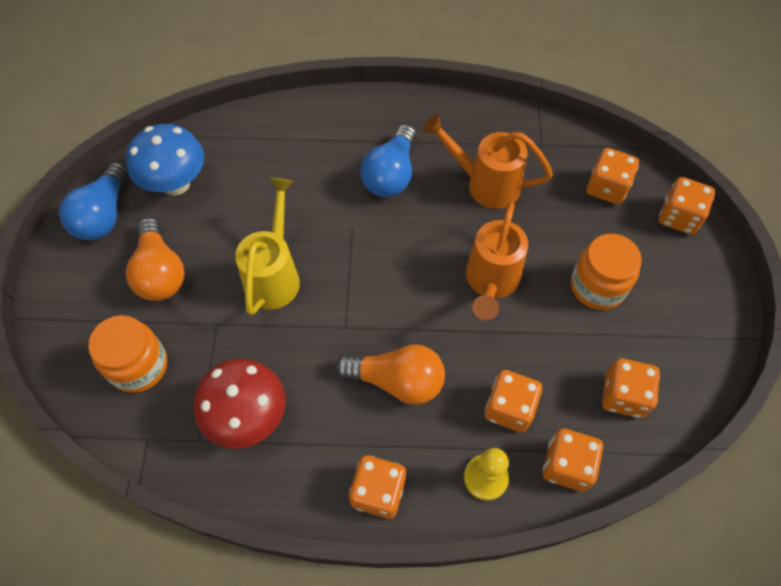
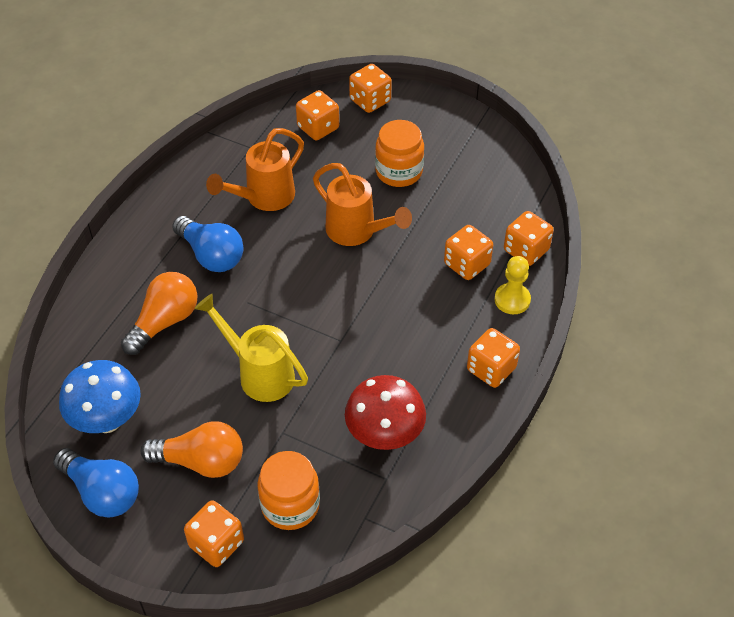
camera: 65 degrees left, 10 degrees down
orange light bulb [335,344,445,405] -> orange light bulb moved to [121,272,198,355]
orange dice [602,358,660,418] -> orange dice moved to [184,500,244,567]

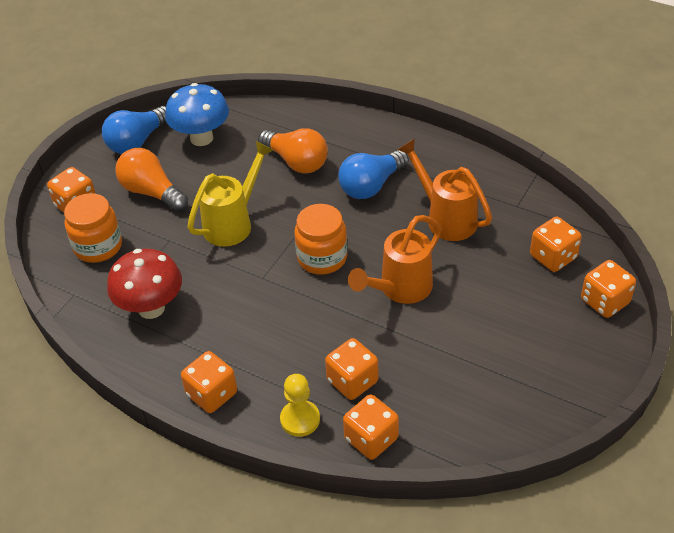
camera: 95 degrees right, 5 degrees down
orange light bulb [141,422,243,478] -> orange light bulb turned 120 degrees clockwise [115,148,188,212]
orange jar [375,120,424,187] -> orange jar moved to [294,204,347,274]

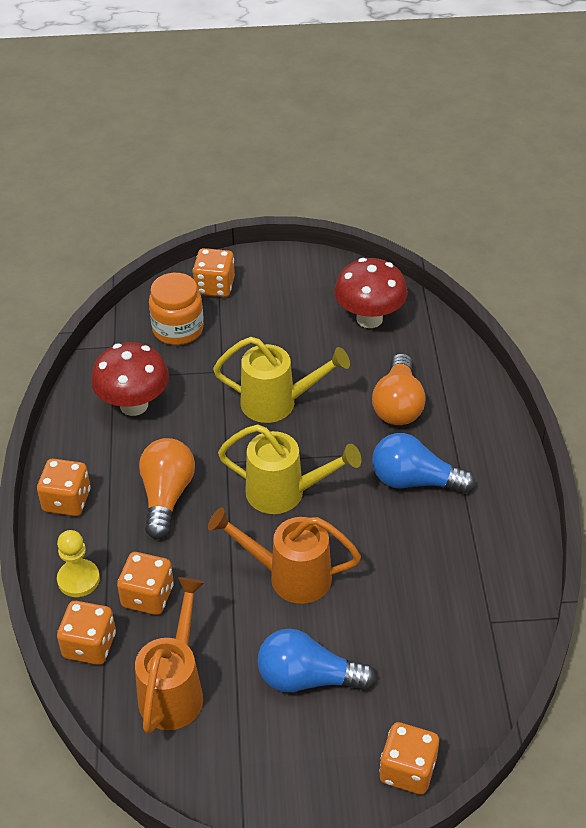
camera: 55 degrees right, 0 degrees up
blue light bulb [102,106,167,154] -> blue light bulb moved to [257,629,376,693]
orange light bulb [115,148,188,212] -> orange light bulb moved to [139,438,195,539]
blue mushroom [165,83,229,146] -> red mushroom [334,258,408,328]
orange jar [294,204,347,274] -> yellow watering can [218,424,361,514]
orange watering can [398,139,492,241] -> orange watering can moved to [135,577,205,734]
orange dice [530,217,582,272] -> none

